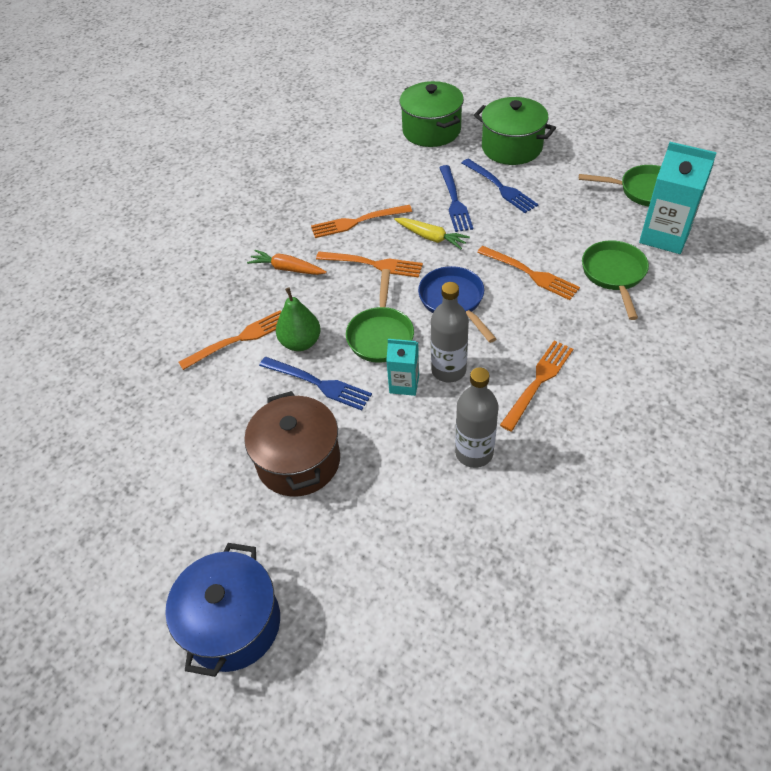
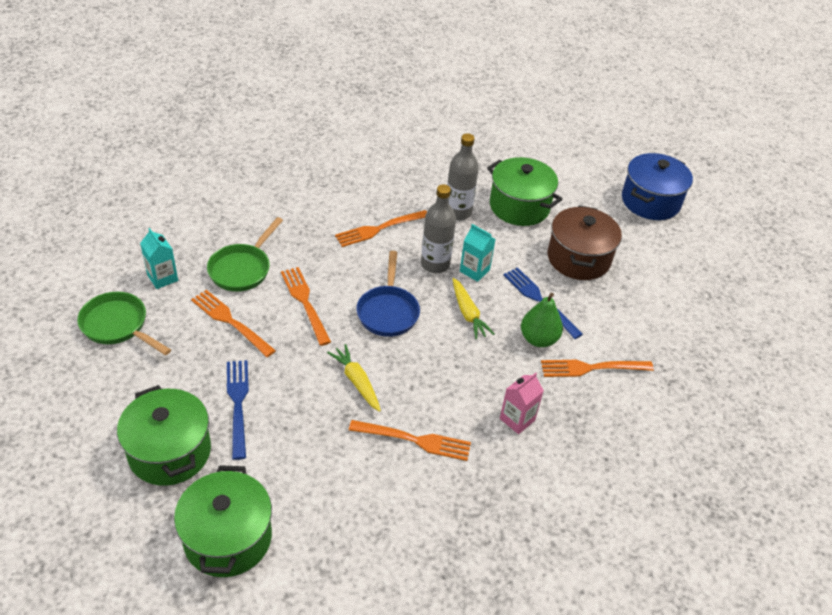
camera: 160 degrees left, 5 degrees down
orange carrot [247,250,327,275] -> pink carton [500,373,544,434]
orange fork [316,252,423,278] -> orange fork moved to [191,290,276,357]
green pan [346,269,414,363] -> yellow carrot [453,278,494,339]
blue fork [439,165,473,232] -> none
turquoise carton [639,142,717,254] -> turquoise carton [140,228,178,289], size x0.56
none -> green pot [487,157,562,226]

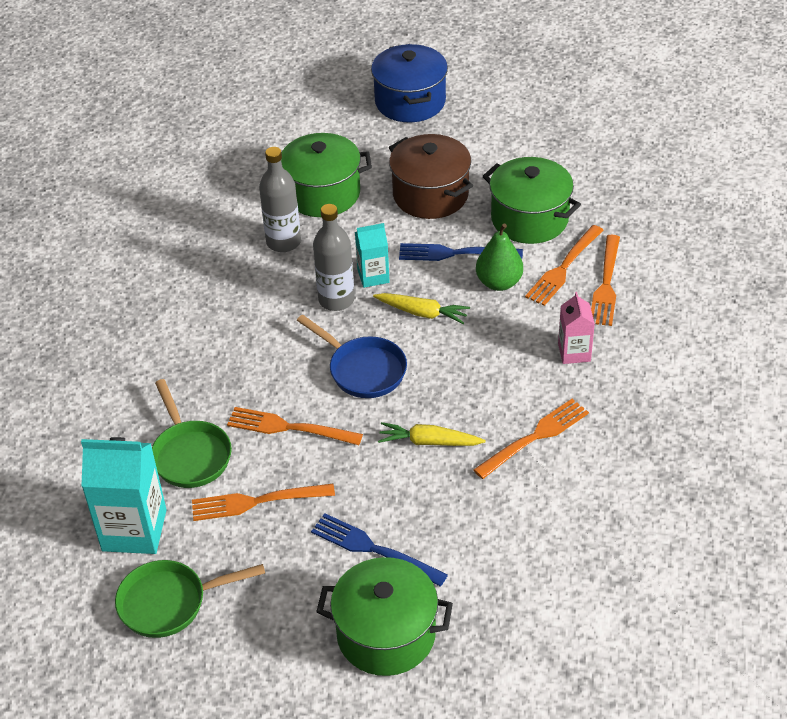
camera: 45 degrees left, 0 degrees up
turquoise carton [140,228,178,289] -> turquoise carton [81,437,167,554], size x1.77
green pot [174,465,272,577] -> green pot moved to [483,157,581,244]
orange fork [335,210,427,247] -> orange fork moved to [591,235,620,326]

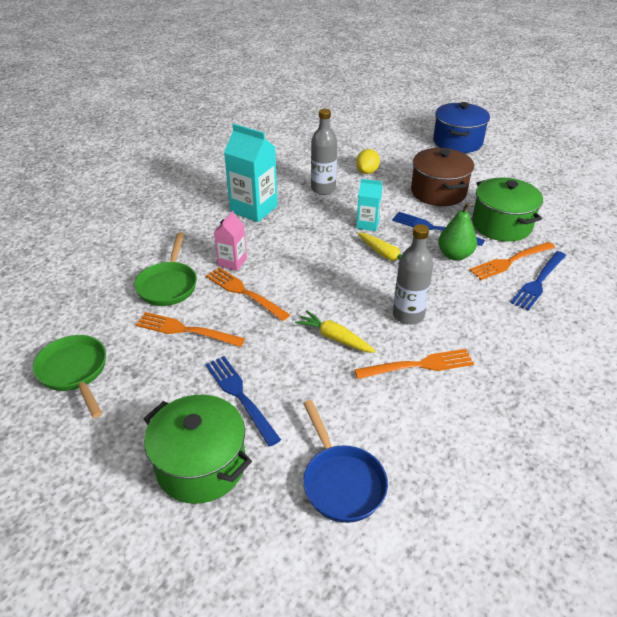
camera: 25 degrees right, 5 degrees down
turquoise carton [81,437,167,554] -> turquoise carton moved to [224,124,278,222]
green pan [115,560,265,638] -> green pan turned 45 degrees clockwise [33,335,106,418]
green pot [281,133,372,217] -> yellow lemon [356,149,380,174]
blue pan [297,315,407,398] -> blue pan moved to [303,400,388,523]
grey bottle [313,204,355,311] -> grey bottle moved to [393,224,433,325]
pink carton [558,292,595,364] -> pink carton moved to [214,211,247,271]
orange fork [591,235,620,326] -> blue fork [510,251,566,311]

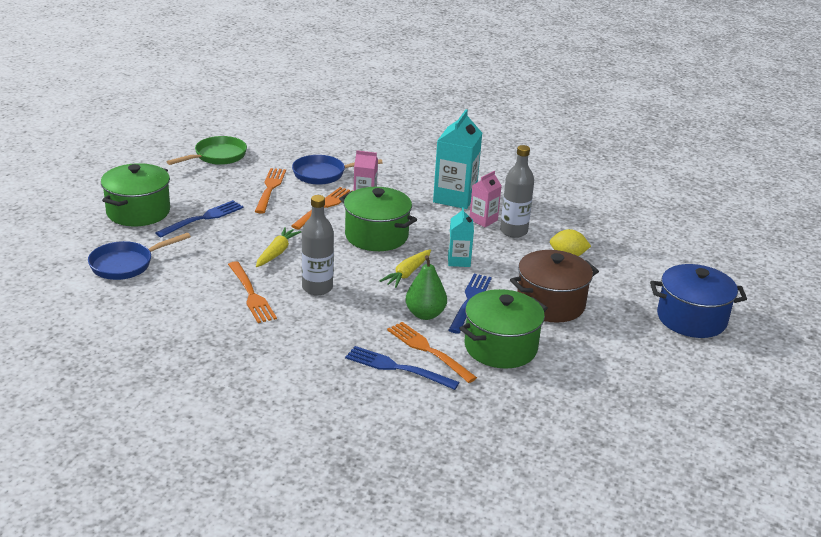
camera: 75 degrees right, 10 degrees down
green pan [134,232,197,306] -> blue pan [292,155,383,185]
none -> green pot [339,187,417,251]
none -> pink carton [470,171,502,227]

